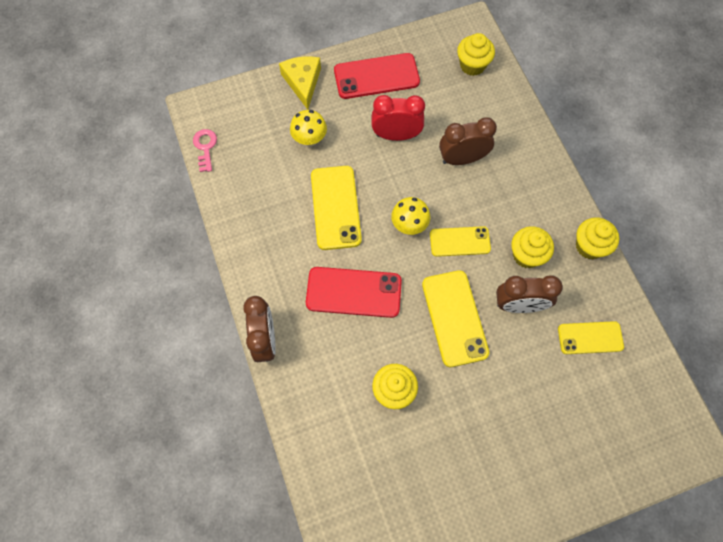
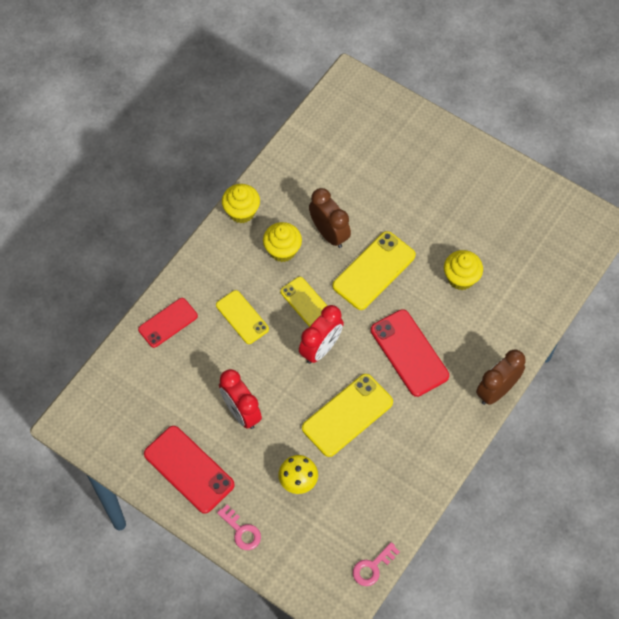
camera: 125 degrees left, 5 degrees down
yellow cheese [279,56,321,110] -> pink key [217,505,261,550]
yellow mushroom [391,197,430,235] -> red clock [299,305,344,364]
brown clock [439,117,497,165] -> none
yellow cupcake [457,33,495,76] -> none
yellow phone [558,321,624,354] -> yellow phone moved to [216,290,269,344]
none -> red phone [138,298,198,348]

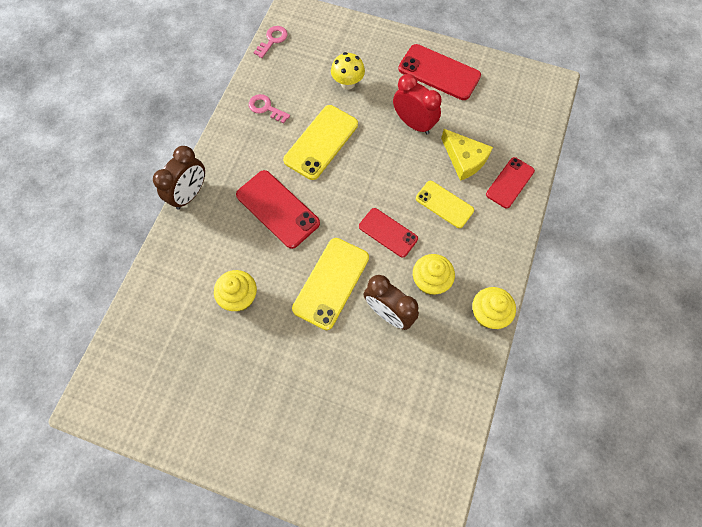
camera: 165 degrees right, 5 degrees up
pink key [217,505,261,550] -> pink key moved to [249,94,290,124]
yellow phone [280,277,327,327] -> red phone [359,208,418,257]
red clock [299,305,344,364] -> none
none -> yellow cheese [441,129,493,181]

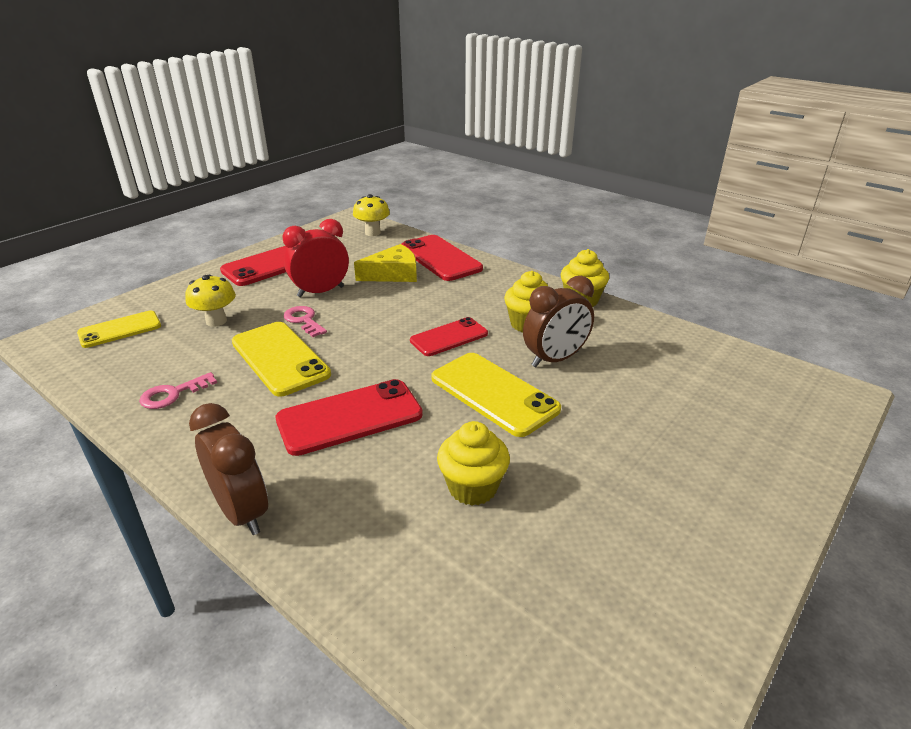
camera: 70 degrees left, 35 degrees down
pink key [254,26,288,58] -> pink key moved to [284,306,327,337]
yellow phone [416,181,474,228] -> yellow phone moved to [77,311,161,348]
red phone [486,157,535,208] -> red phone [402,235,483,281], size x1.54
none -> yellow mushroom [353,194,390,236]

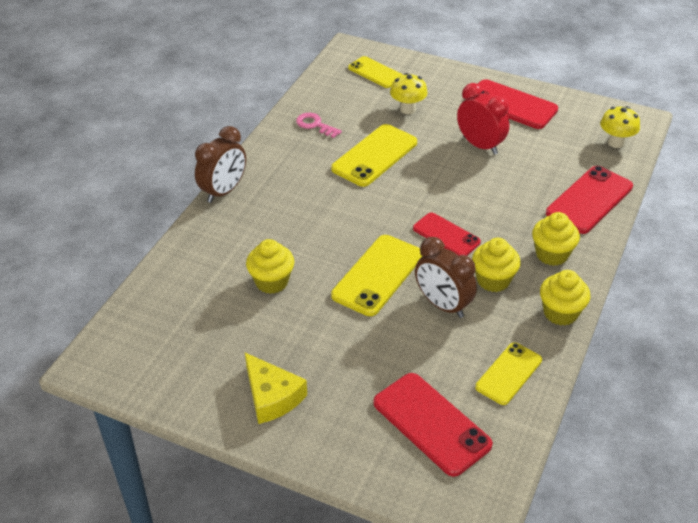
camera: 75 degrees right, 10 degrees up
red phone [276,379,423,456] -> red phone moved to [373,373,493,477]
pink key [284,306,327,337] -> none
yellow cheese [354,244,417,282] -> yellow cheese moved to [245,353,307,424]
none -> yellow phone [475,342,542,405]
none -> yellow cupcake [532,212,580,266]

